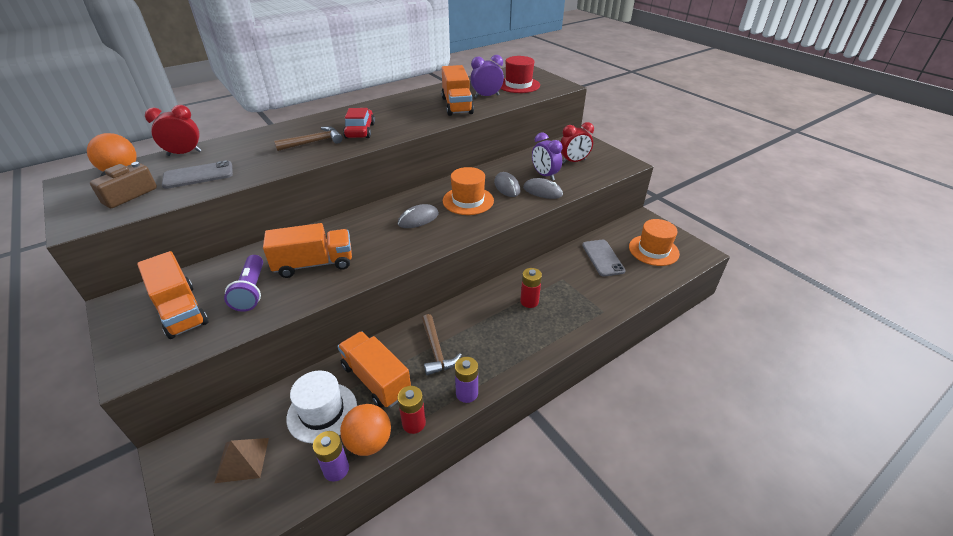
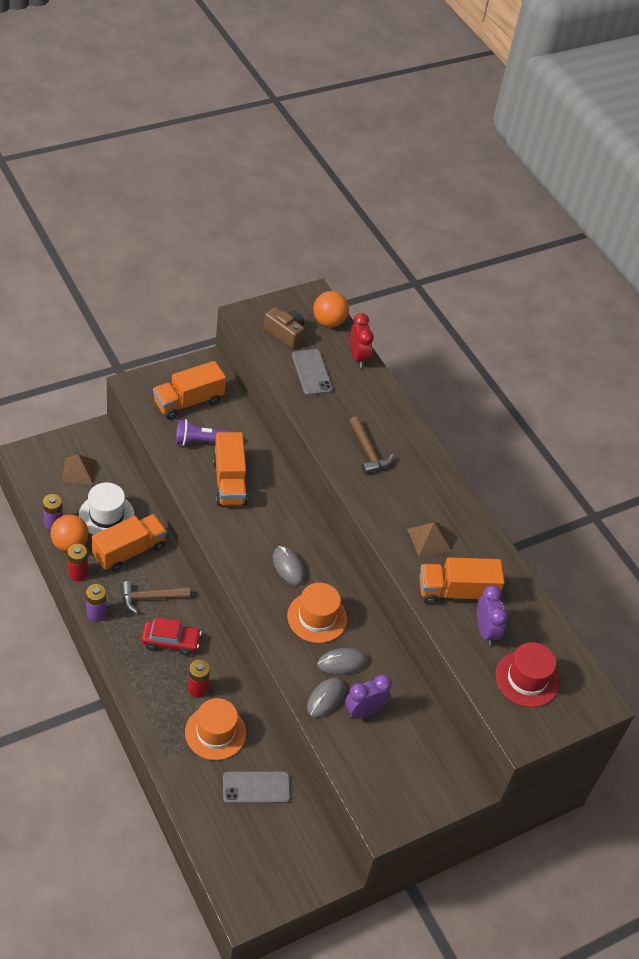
camera: 90 degrees right, 10 degrees up
red car [343,108,375,139] -> red car moved to [141,617,202,656]
red clock [560,122,594,164] -> none
orange hat [629,219,680,266] -> orange hat moved to [185,698,246,760]
none -> brown pyramid [407,522,451,556]

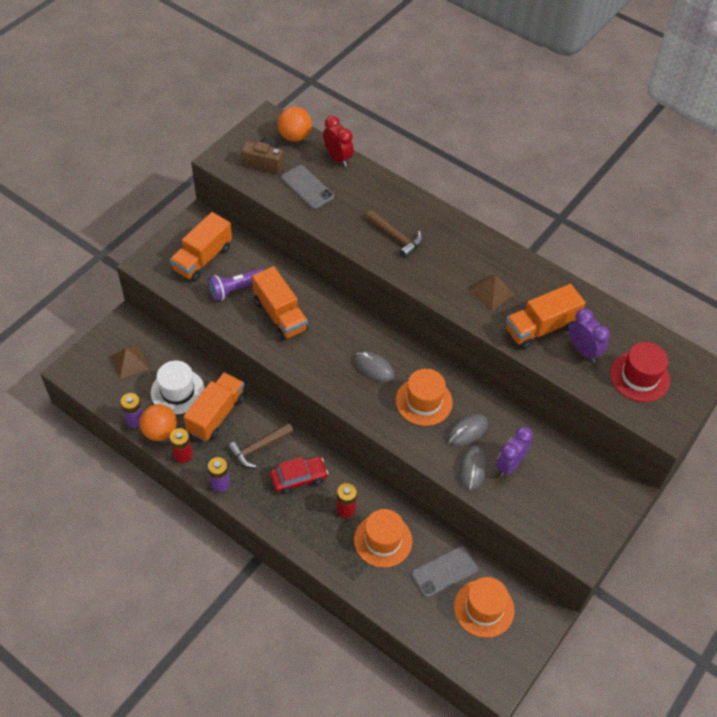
camera: 20 degrees left, 5 degrees up
none -> orange hat [454,577,515,638]

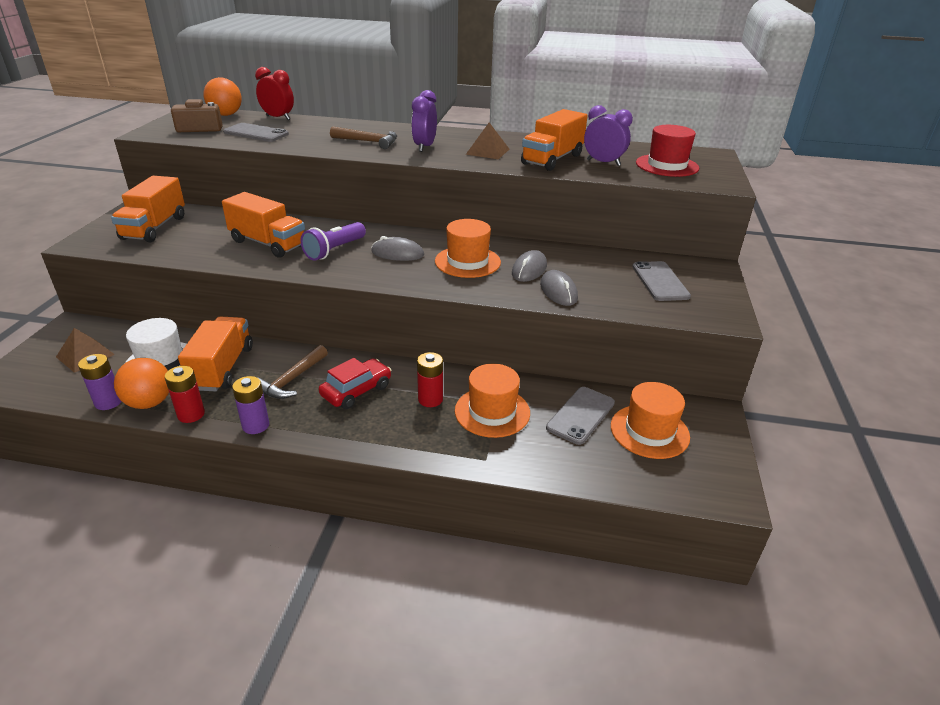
camera: 25 degrees left, 20 degrees down
purple flashlight [207,268,264,301] -> purple flashlight moved to [300,222,366,261]
purple clock [496,426,533,477] -> purple clock moved to [411,90,437,152]
none -> grey phone [632,261,691,301]

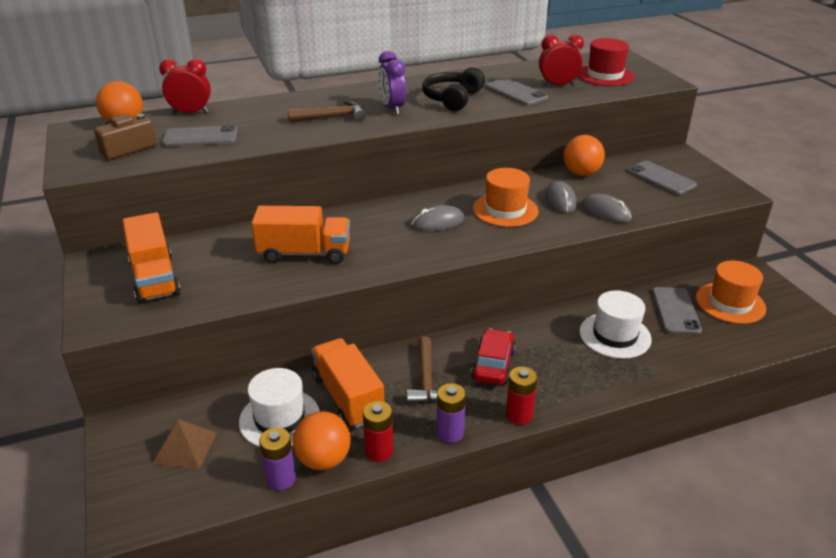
camera: 30 degrees left, 0 degrees up
purple flashlight [300,222,366,261] -> none
red battery [417,352,443,407] -> red battery moved to [506,367,537,425]
orange hat [455,364,530,438] -> white hat [579,290,652,359]
brown pyramid [466,123,509,160] -> black headphones [422,67,485,111]
orange truck [521,109,588,171] -> grey phone [485,78,548,106]
purple clock [584,105,633,166] -> red clock [539,34,584,86]
none -> orange ball [563,135,605,176]

